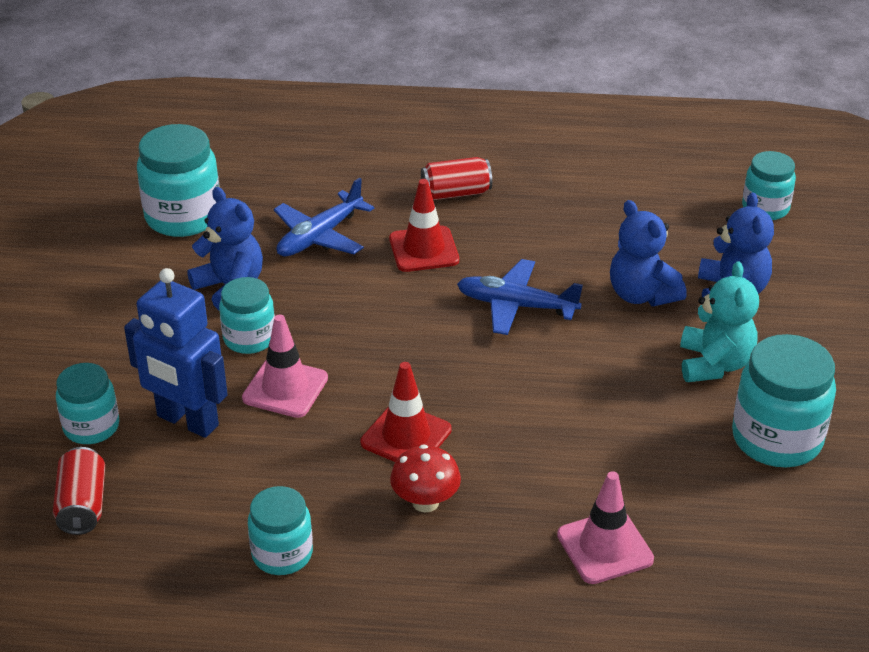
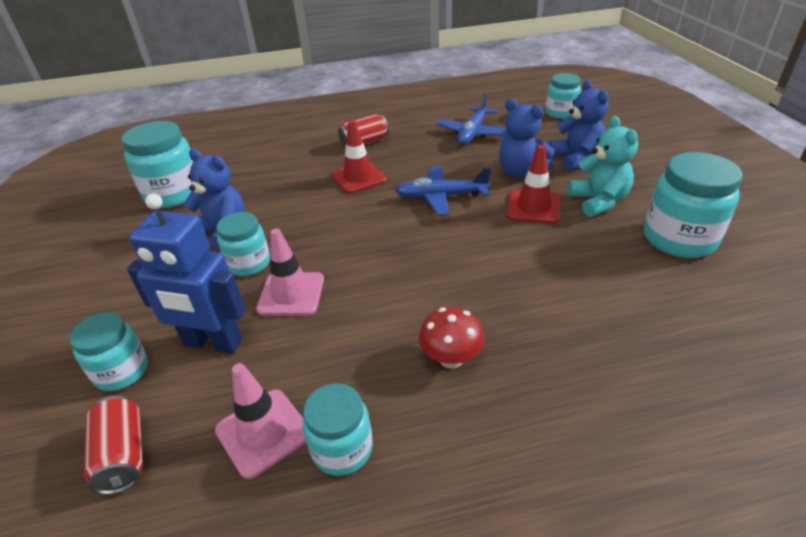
camera: 15 degrees left, 0 degrees up
blue plane [274,178,374,256] -> blue plane moved to [436,93,507,145]
red traffic cone [360,362,452,462] -> red traffic cone moved to [507,145,560,224]
pink traffic cone [557,471,654,584] -> pink traffic cone moved to [215,363,306,479]

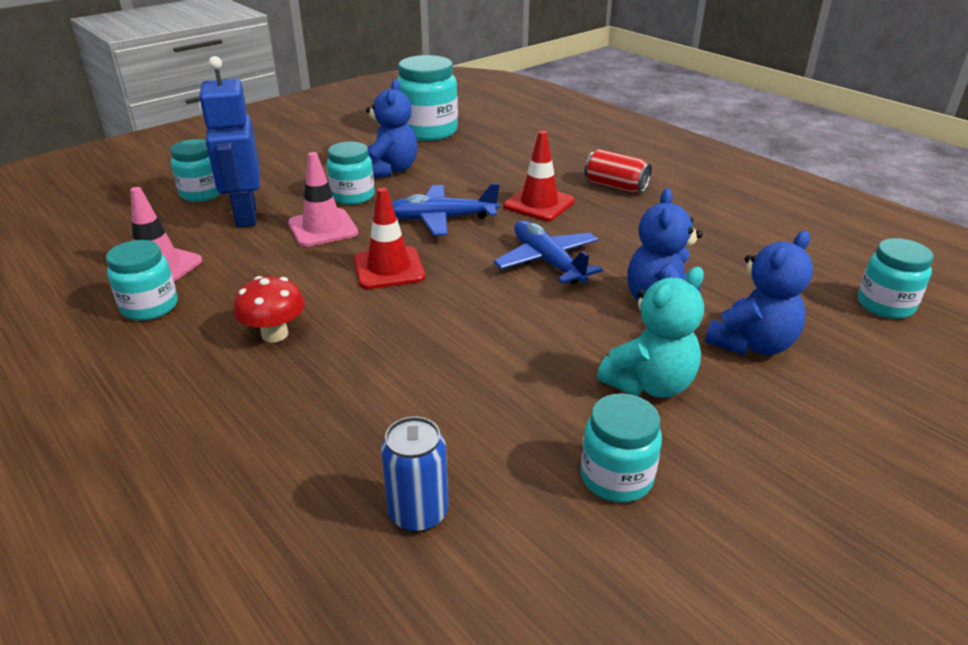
camera: 60 degrees right, 5 degrees down
red can [84,396,143,495] -> none
blue plane [436,93,507,145] -> blue plane moved to [391,183,500,236]
red traffic cone [507,145,560,224] -> red traffic cone moved to [354,188,425,289]
turquoise jar [644,152,743,258] -> turquoise jar [581,393,662,502], size x0.62
none -> blue can [381,416,448,532]

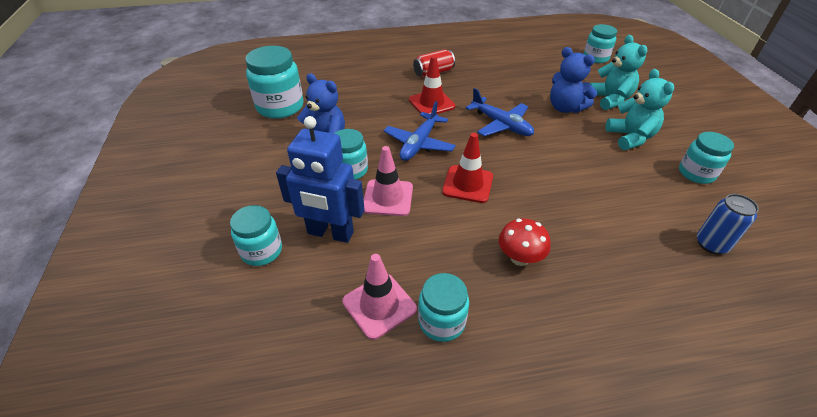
camera: 60 degrees left, 10 degrees up
blue plane [493,220,603,284] -> blue plane turned 135 degrees counterclockwise [465,88,534,136]
blue teddy bear [705,231,813,355] -> turquoise teddy bear [589,35,647,110]

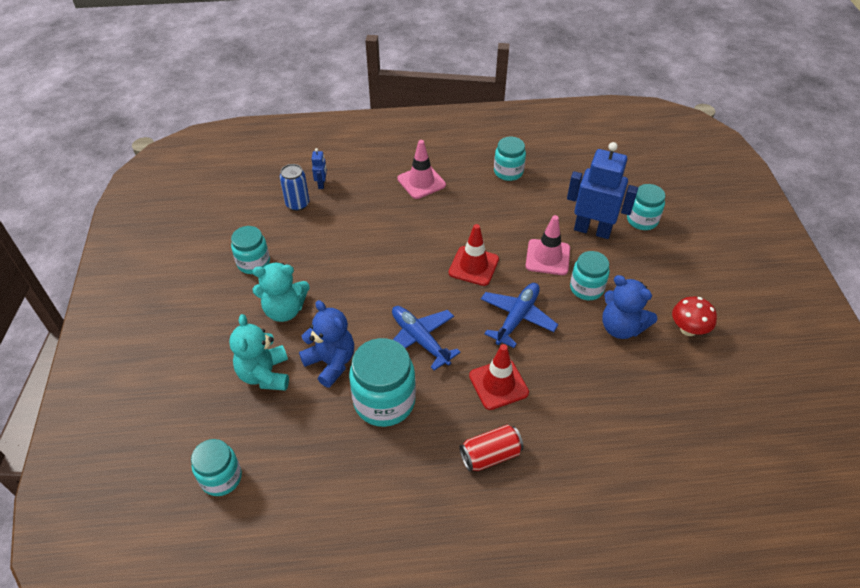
camera: 175 degrees left, 5 degrees up
turquoise jar [245,46,304,119] -> turquoise jar moved to [349,338,416,427]
pink traffic cone [342,254,417,340] -> pink traffic cone moved to [397,140,446,199]
red mushroom [499,218,551,266] -> red mushroom moved to [672,297,717,336]
turquoise teddy bear [606,69,674,150] -> turquoise teddy bear turned 90 degrees counterclockwise [253,262,309,322]
none -> blue robot [312,148,327,189]

